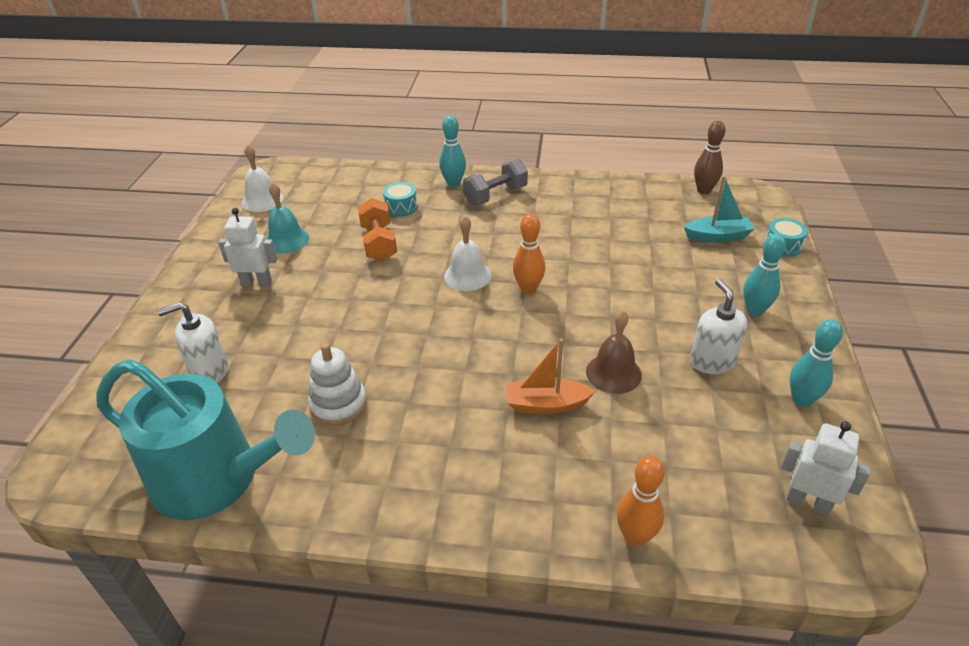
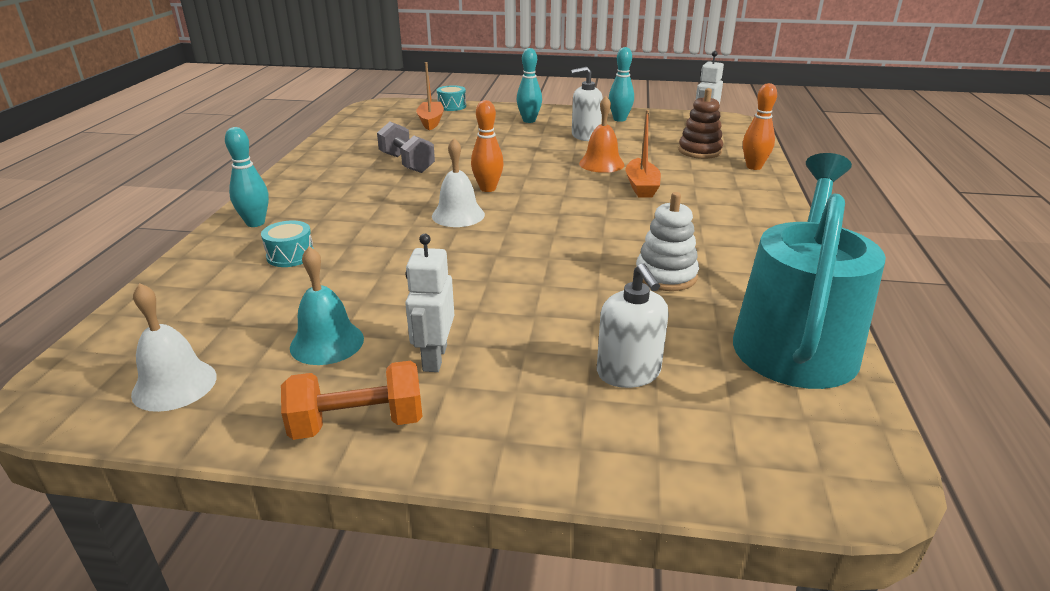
camera: 90 degrees left, 10 degrees down
orange dumbbell [358,198,397,261] -> orange dumbbell moved to [281,361,423,440]
grey dumbbell [463,159,528,206] -> grey dumbbell moved to [377,122,435,173]
brown bell [586,310,642,394] -> orange bell [579,96,624,173]
turquoise boat [684,176,755,242] -> orange boat [416,62,444,130]
brown bowling pin [694,121,726,194] -> none
none -> brown stacking toy [678,88,723,159]

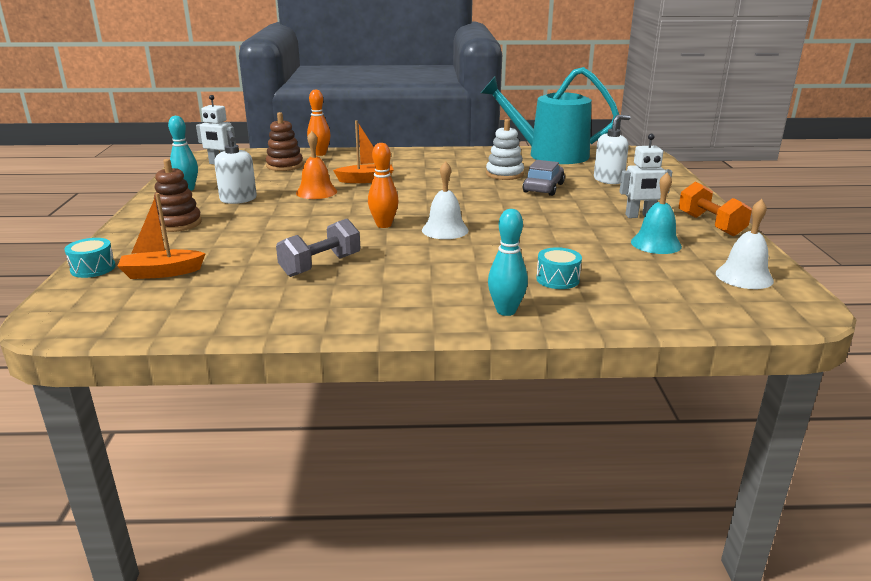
camera: 100 degrees left, 5 degrees down
turquoise bowling pin [517,48,542,123] -> brown stacking toy [154,159,202,232]
none -> grey car [523,160,565,196]

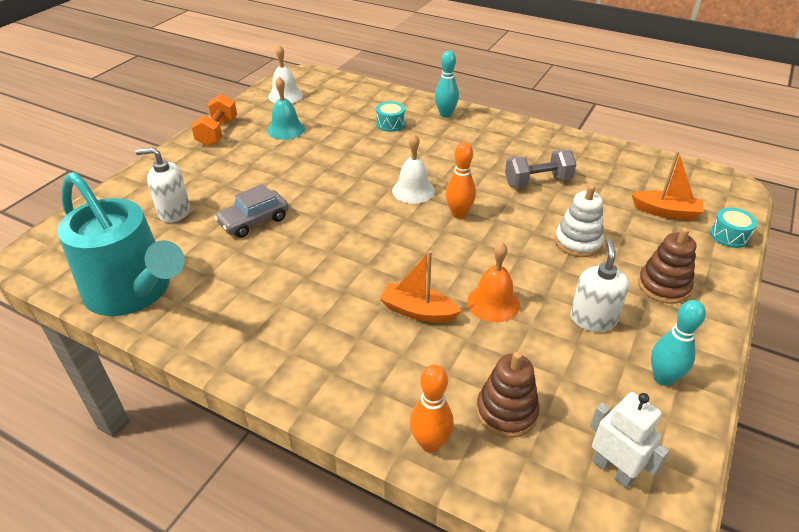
camera: 150 degrees left, 15 degrees up
white stacking toy [486,119,524,180] -> white stacking toy moved to [555,185,604,257]
white robot [619,134,672,218] -> none

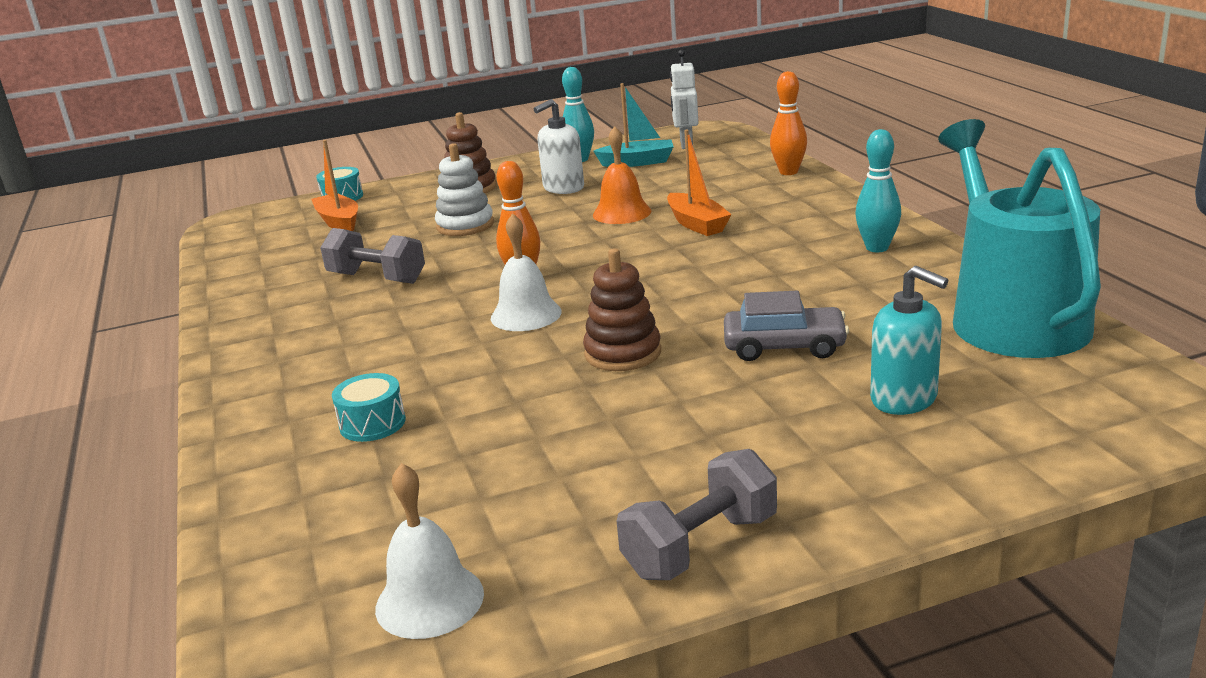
camera: 135 degrees left, 15 degrees down
white soap dispenser [135,147,190,223] -> turquoise soap dispenser [870,266,948,415]
orange dumbbell [191,94,237,147] -> grey dumbbell [617,449,777,580]
turquoise bell [267,77,305,140] -> none
turquoise bowling pin [435,51,459,118] -> turquoise bowling pin moved to [855,129,901,252]
brown stacking toy [476,351,540,438] -> brown stacking toy moved to [583,248,661,371]
none -> turquoise boat [594,83,674,167]

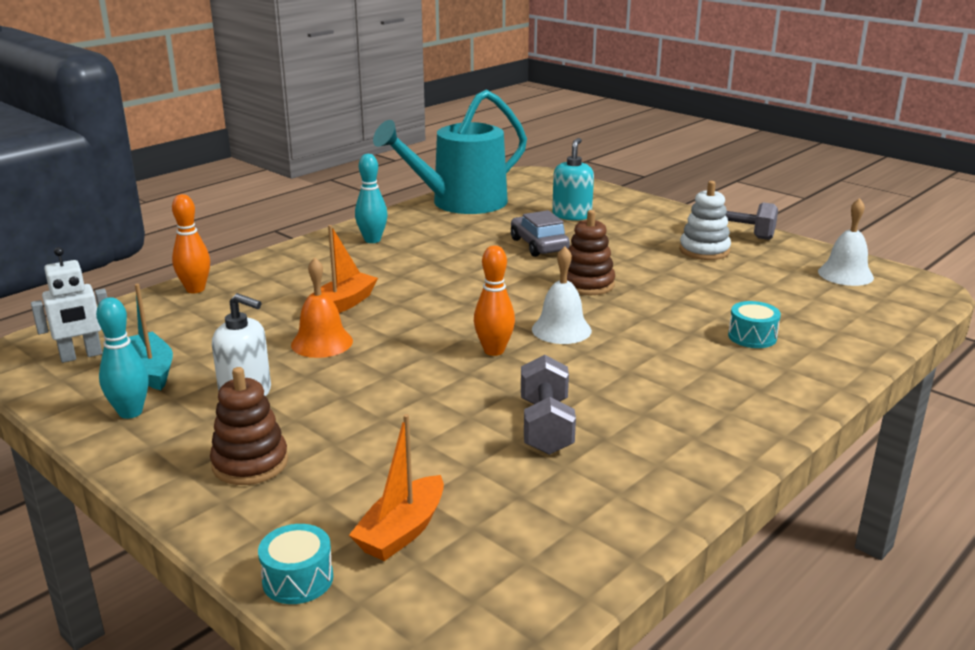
camera: 120 degrees left, 0 degrees up
white stacking toy [435,143,494,236] -> white stacking toy moved to [679,181,731,260]

